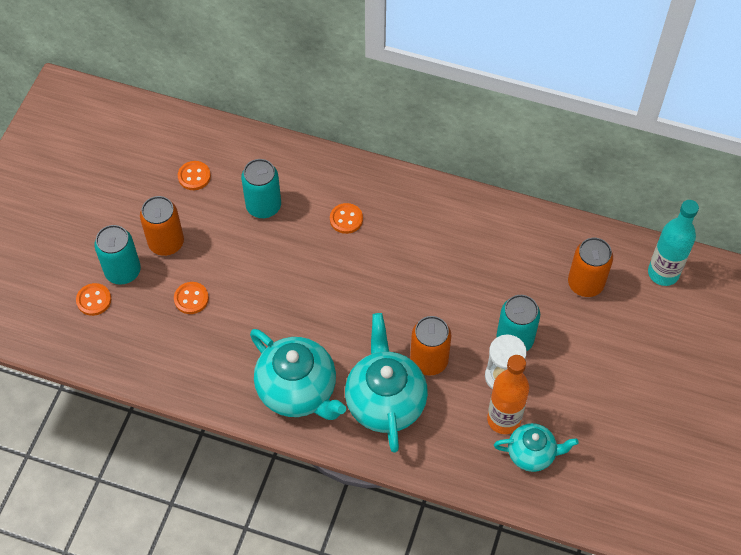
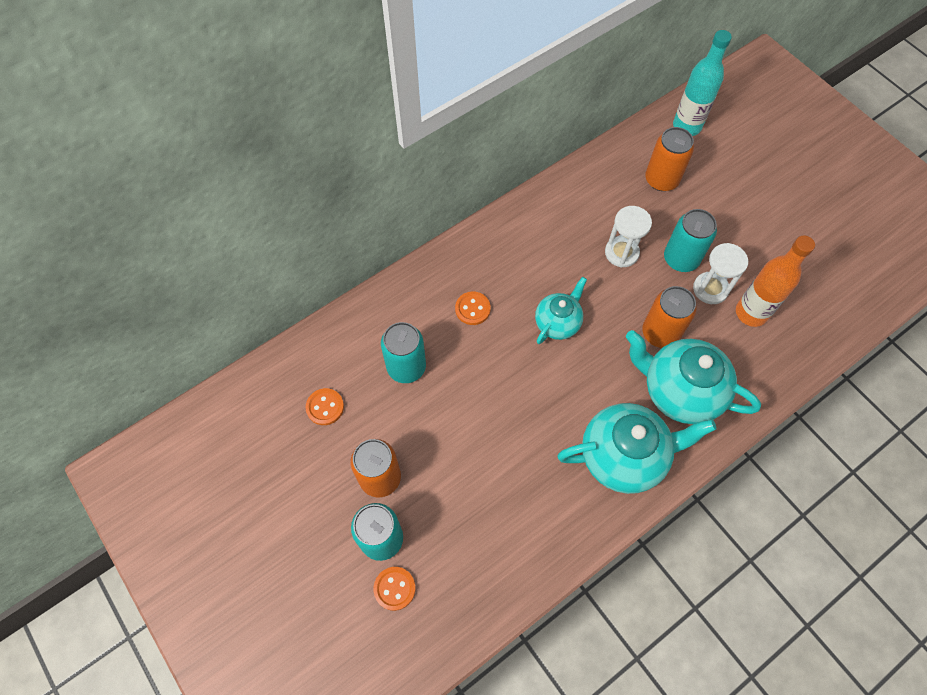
camera: 55 degrees left, 5 degrees up
orange button [174,282,209,314] -> none
turquoise teapot [494,423,579,472] -> turquoise teapot moved to [535,277,587,344]
none -> white hourglass [605,206,652,268]

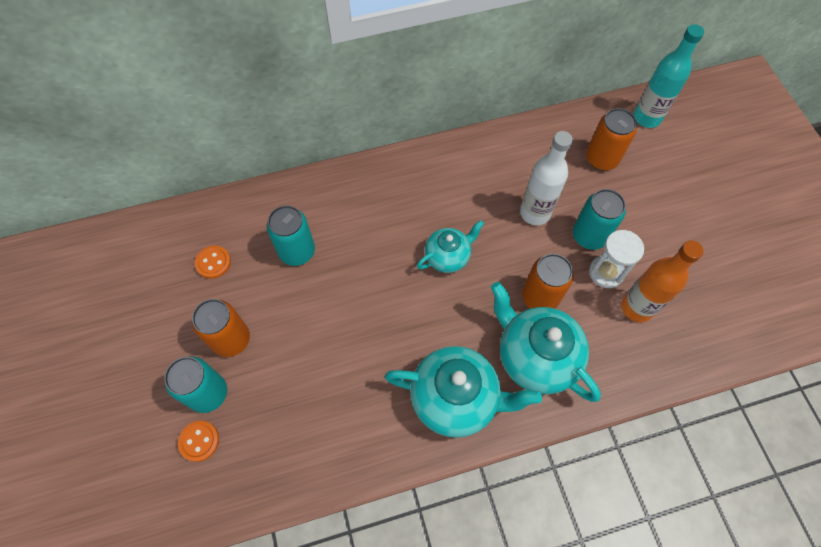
camera: 20 degrees right, 0 degrees up
orange button [455,292,491,325] -> none
white hourglass [605,206,652,268] -> white bottle [520,131,573,225]

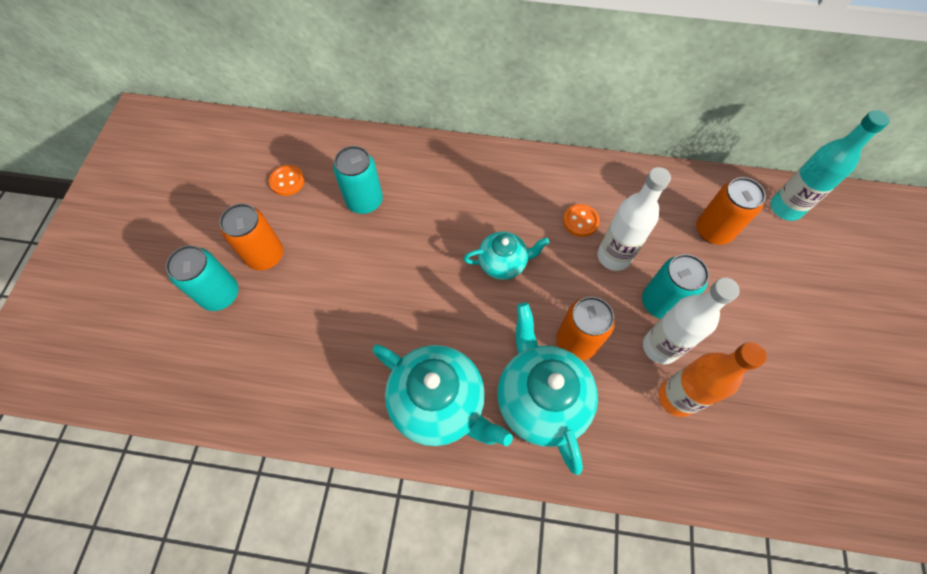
camera: 25 degrees right, 0 degrees up
orange button [178,421,219,462] -> orange button moved to [563,204,600,237]
white hourglass [589,230,644,288] -> white bottle [643,278,740,364]

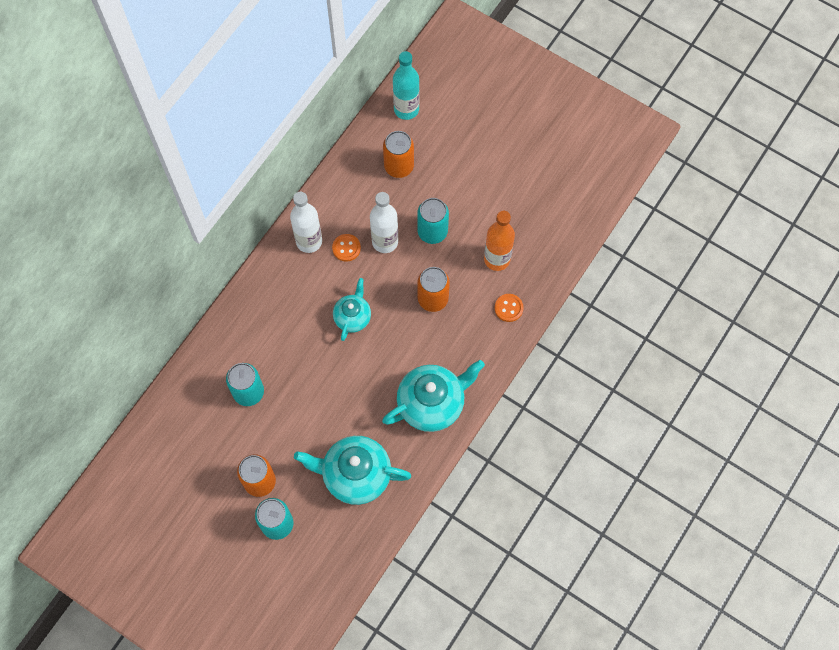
camera: 65 degrees left, 5 degrees up
orange button [269,165,305,196] -> orange button moved to [494,294,524,322]
turquoise teapot [497,302,598,475] -> turquoise teapot moved to [294,436,411,505]
white bottle [643,278,740,364] -> white bottle moved to [290,192,322,253]

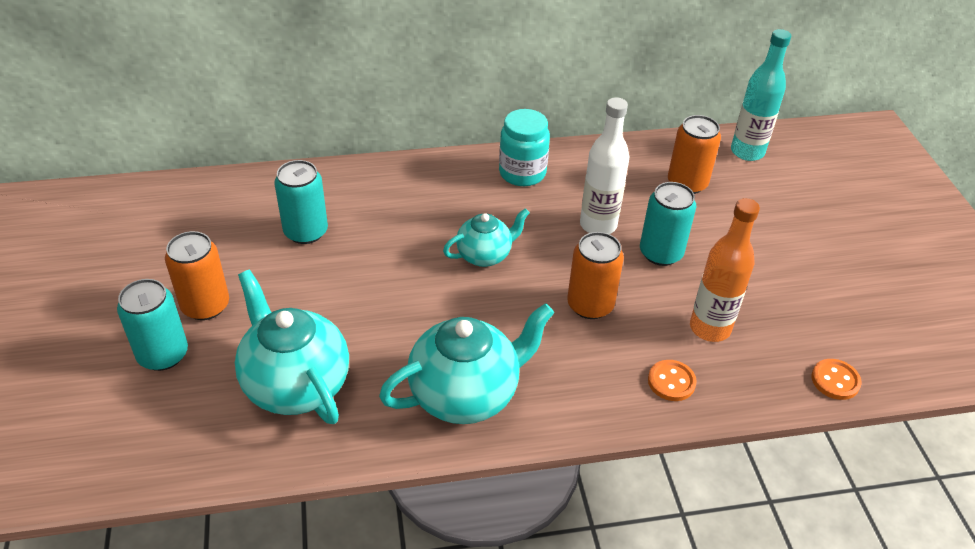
camera: 45 degrees right, 25 degrees down
white bottle [290,192,322,253] -> turquoise jar [499,109,550,186]
orange button [332,234,361,262] -> orange button moved to [811,359,862,400]
turquoise teapot [382,360,485,432] -> turquoise teapot turned 45 degrees counterclockwise [379,303,554,424]

